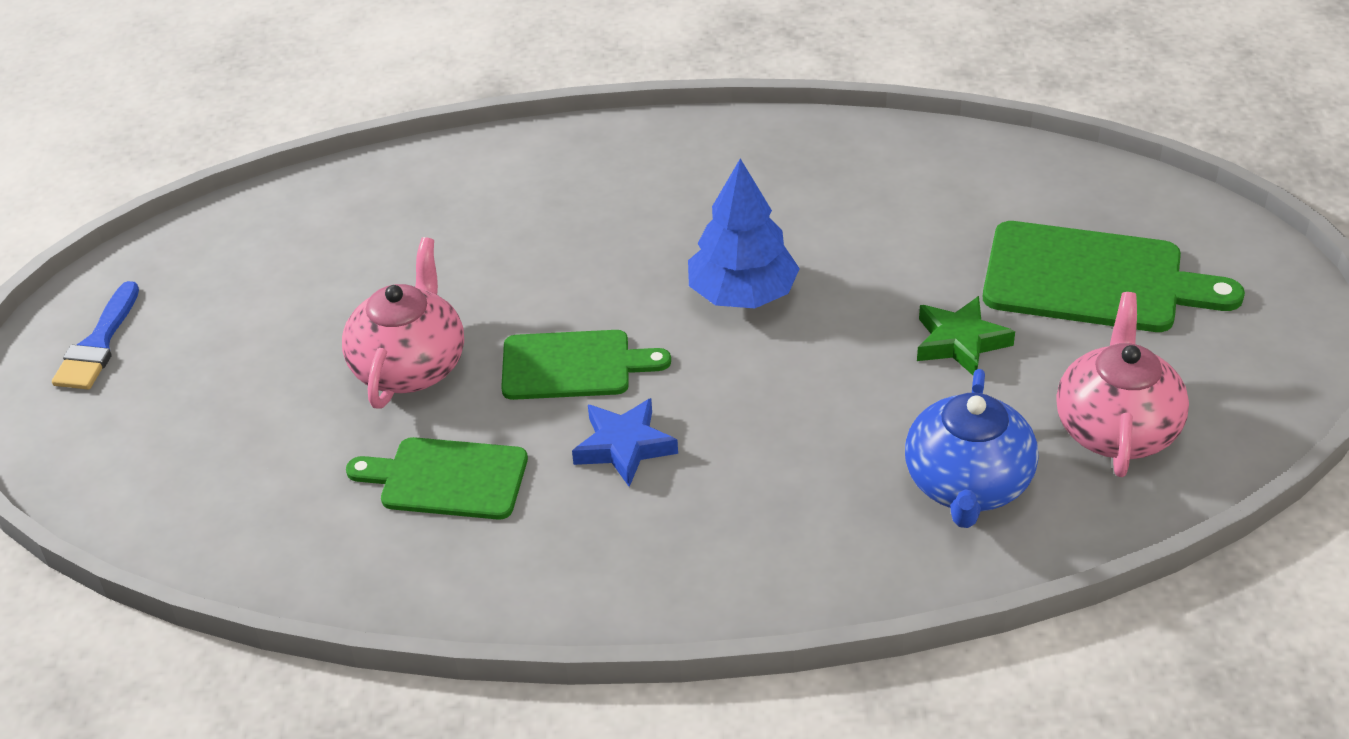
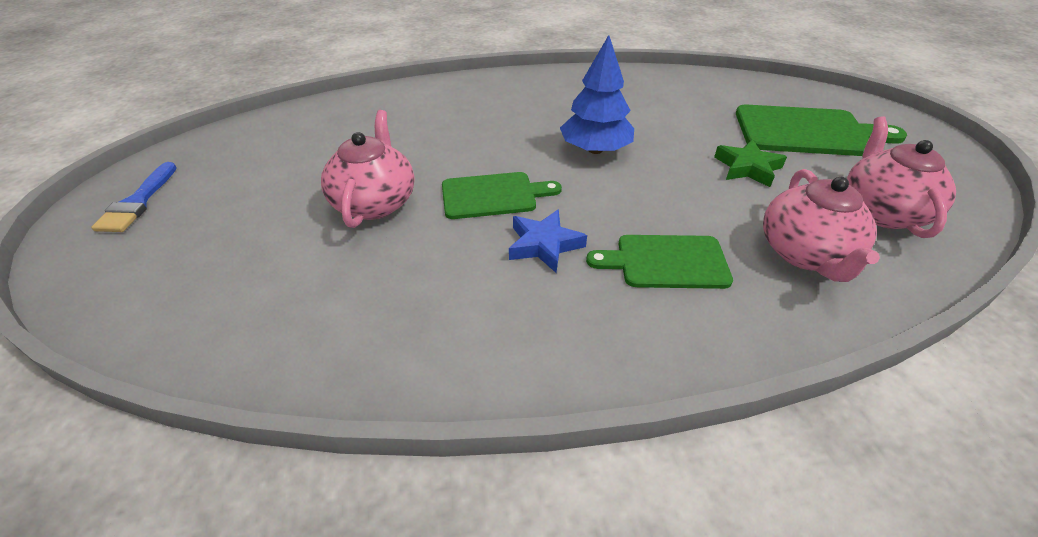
camera: 10 degrees left, 0 degrees up
green cutting board [346,437,528,520] -> green cutting board moved to [586,235,733,289]
blue teapot [905,369,1038,528] -> pink teapot [763,169,880,282]

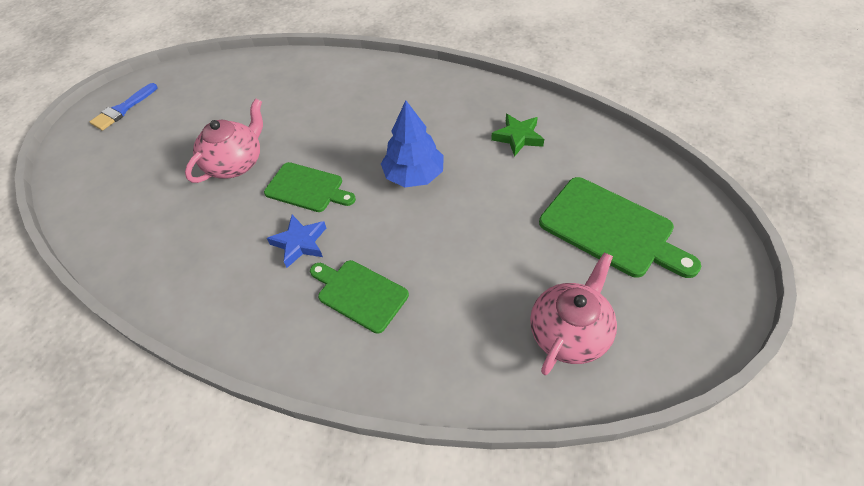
camera: 35 degrees right, 10 degrees up
green star [714,139,787,187] -> green star moved to [491,114,544,157]
pink teapot [763,169,880,282] -> none

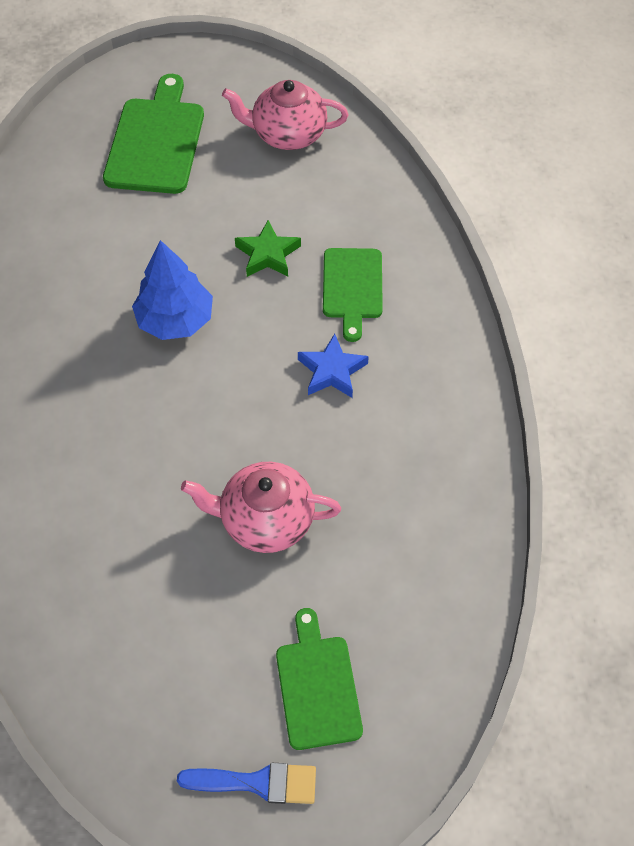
camera: 125 degrees left, 5 degrees up
green cutting board [264,162,356,212] -> green cutting board moved to [276,608,363,750]
green star [491,114,544,157] -> green star moved to [235,220,301,277]

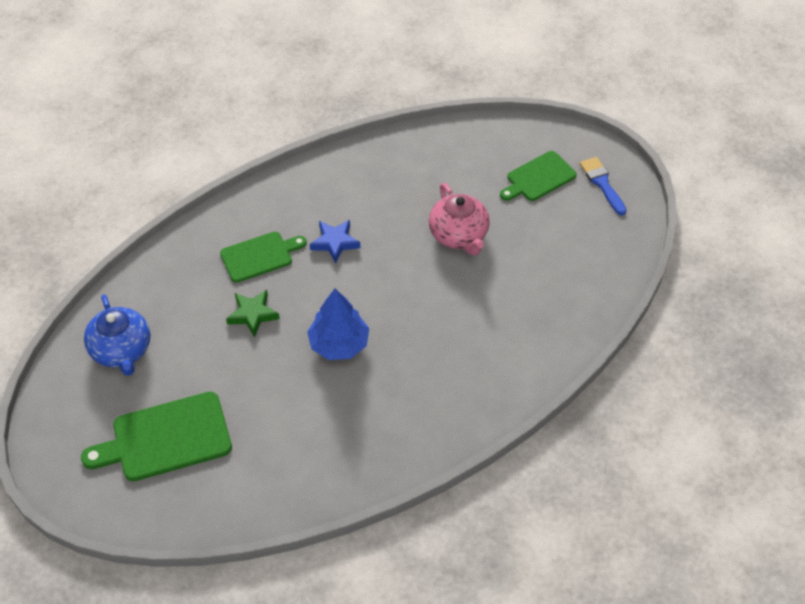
camera: 115 degrees left, 5 degrees down
pink teapot [222,80,348,150] -> blue teapot [84,294,150,376]

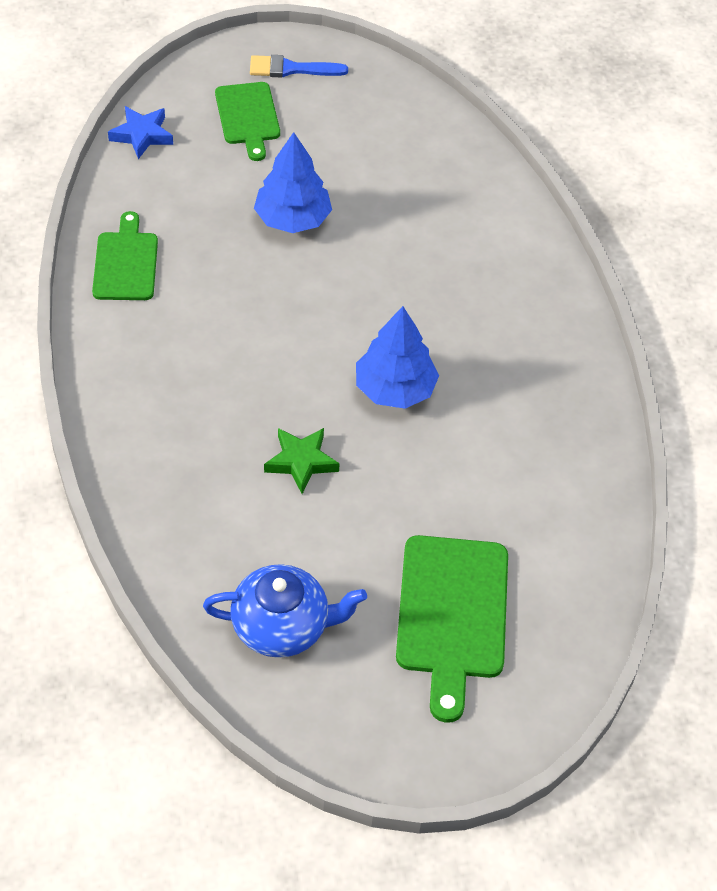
camera: 70 degrees left, 0 degrees up
green cutting board [220,232,307,283] -> green cutting board moved to [92,211,158,300]
blue star [310,220,360,263] -> blue star moved to [108,106,173,159]
pink teapot [429,183,490,256] -> blue tree [254,132,332,233]

